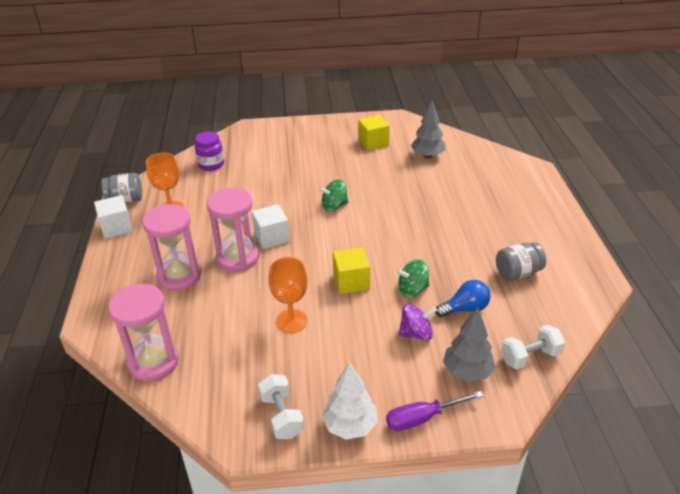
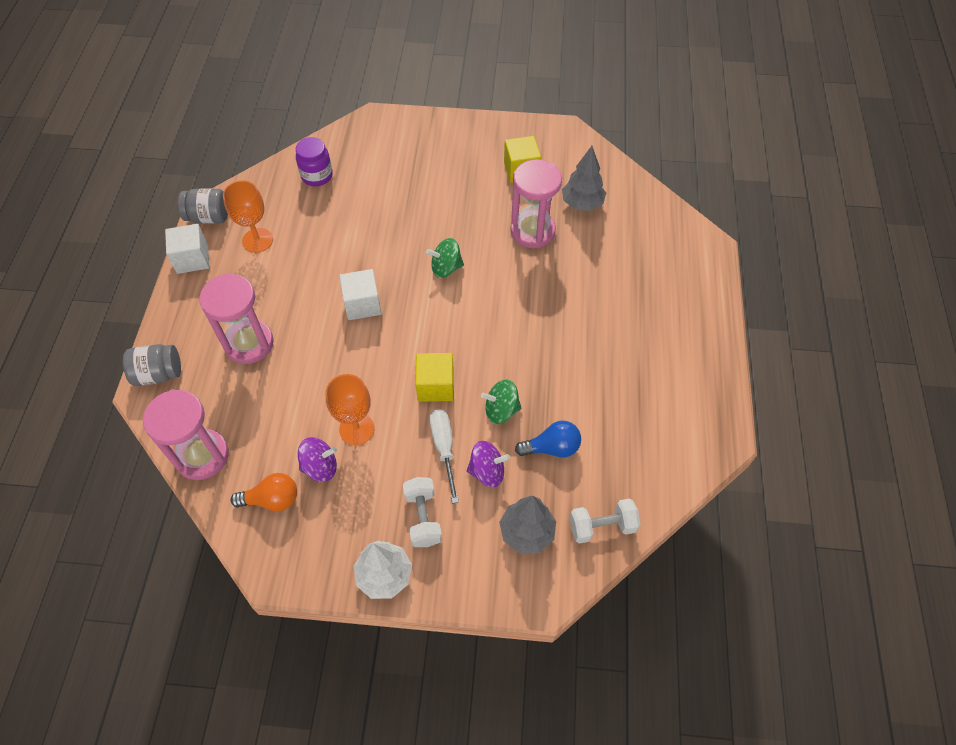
camera: 10 degrees right, 20 degrees up
pink hourglass [207,187,259,272] -> pink hourglass moved to [510,159,562,248]
white dumbbell [258,374,304,439] -> white dumbbell moved to [403,477,442,547]
purple screwdriver [386,391,483,431] -> none
grey jar [496,242,546,281] -> grey jar moved to [123,344,181,386]
none -> orange light bulb [231,473,297,511]
none -> purple spinning top [298,437,337,482]
none -> white screwdriver [430,409,459,504]

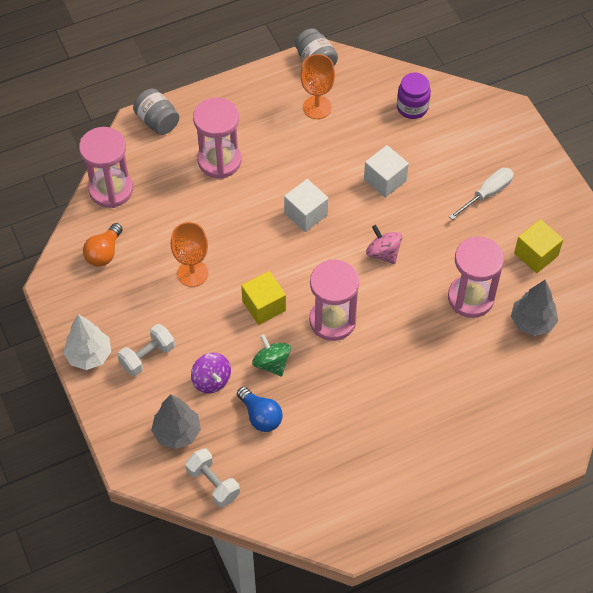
camera: 60 degrees right, 0 degrees up
white cube [165,224,209,274] -> white cube moved to [364,145,409,198]
orange light bulb [231,473,297,511] -> orange light bulb turned 60 degrees clockwise [83,223,123,267]
purple spinning top [298,437,337,482] -> none
green spinning top [426,238,464,278] -> pink spinning top [366,225,402,264]
white screwdriver [430,409,459,504] -> white screwdriver moved to [449,168,514,220]
none -> pink hourglass [309,259,359,341]

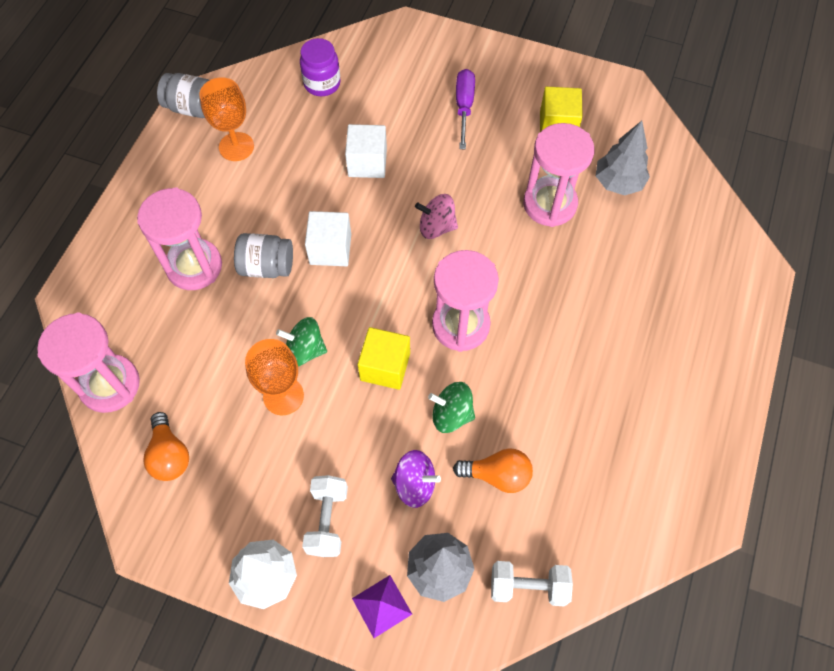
camera: 45 degrees left, 5 degrees up
grey jar [133,88,179,135] -> grey jar moved to [234,233,293,278]
blue light bulb [237,387,283,432] -> orange light bulb [453,448,533,493]
white screwdriver [449,168,514,220] -> purple screwdriver [456,69,475,150]
none -> green spinning top [276,317,327,367]
none -> purple pyramid [352,575,412,638]

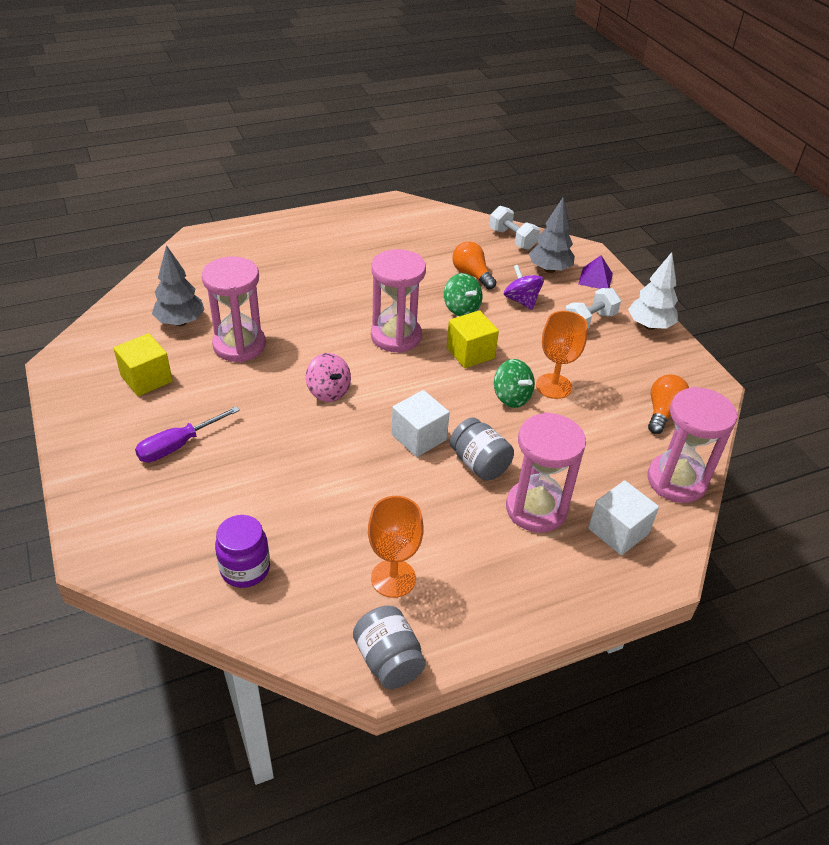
camera: 135 degrees left, 20 degrees down
white cube [345,124,387,178] -> white cube moved to [588,480,659,555]

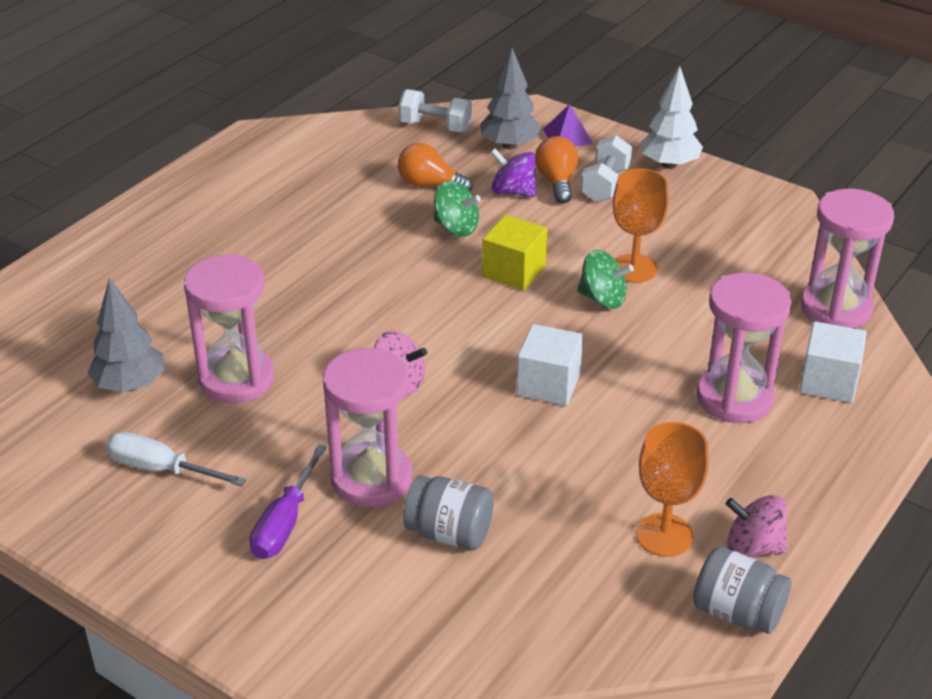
camera: 30 degrees left, 5 degrees down
yellow cube [113,333,173,396] -> white screwdriver [106,432,246,486]
purple jar [215,515,270,588] -> none
pink hourglass [371,249,426,353] -> pink hourglass moved to [323,348,412,507]
grey jar [450,418,514,481] -> grey jar moved to [403,475,494,550]
orange light bulb [648,374,689,434] -> orange light bulb moved to [535,136,578,204]
none -> pink spinning top [726,495,788,557]

